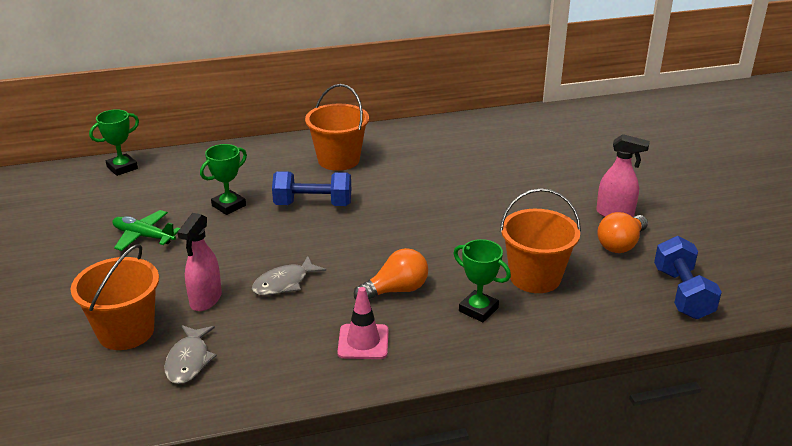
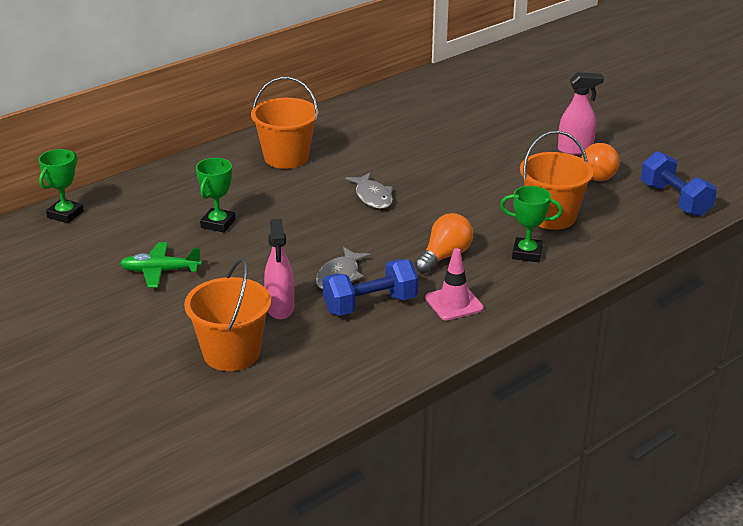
camera: 25 degrees left, 0 degrees up
grey fish [164,325,217,384] -> grey fish moved to [345,172,393,209]
blue dumbbell [272,171,351,206] -> blue dumbbell moved to [323,259,418,316]

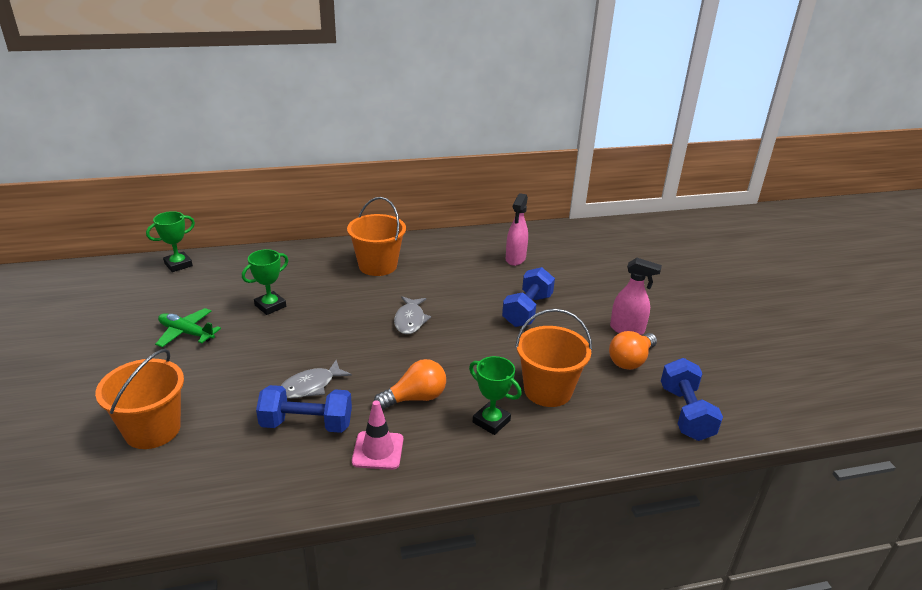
camera: 25 degrees right, 0 degrees up
pink spray bottle [264,219,294,319] -> pink spray bottle moved to [506,193,528,266]
none -> blue dumbbell [502,267,555,327]

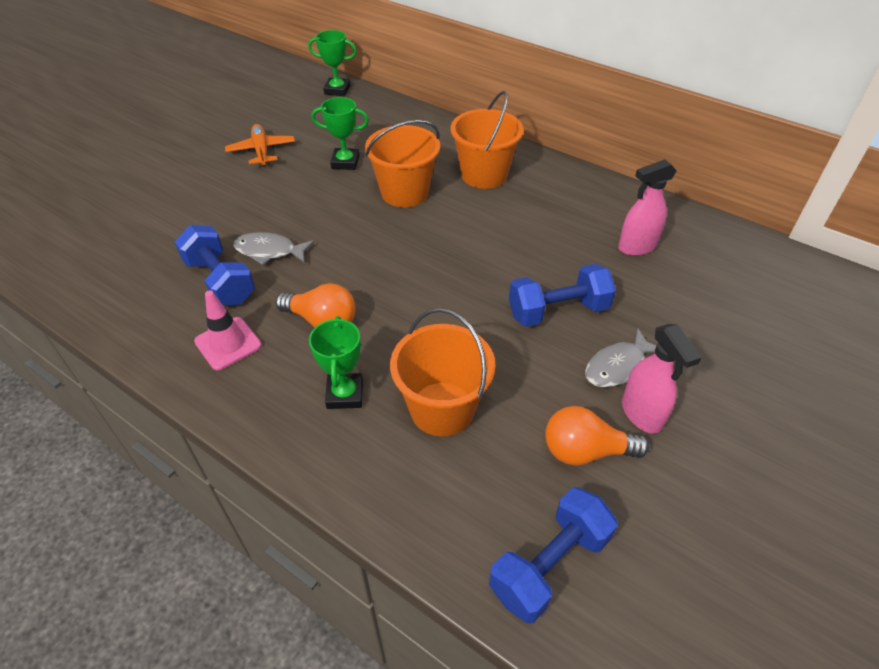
camera: 50 degrees right, 15 degrees up
orange bucket [95,349,184,449] -> orange bucket moved to [365,120,440,207]
green plane [155,308,221,347] -> orange plane [225,124,295,166]
grey fish [394,296,431,334] -> grey fish moved to [585,328,656,388]

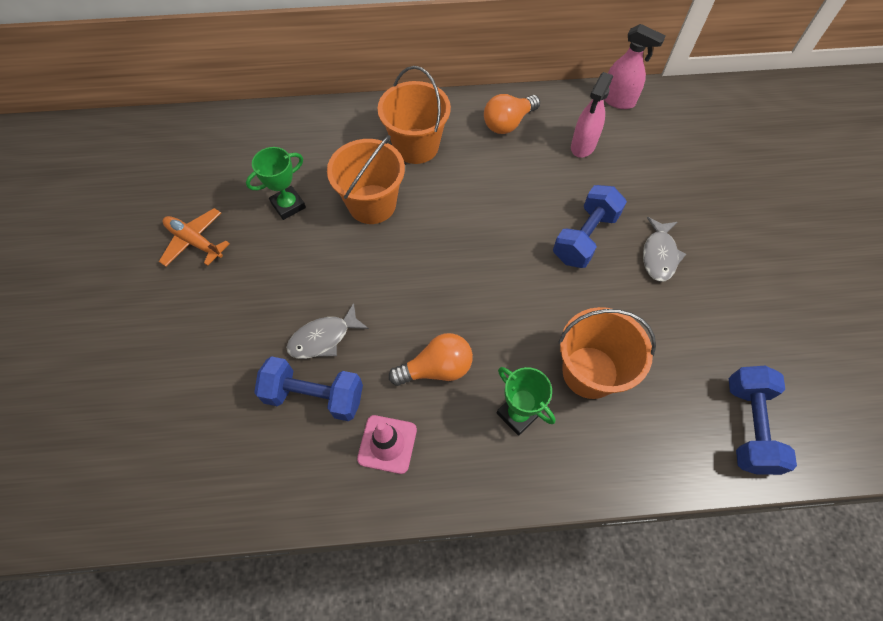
camera: 40 degrees left, 15 degrees up
green trophy [308,30,357,96] -> none
orange light bulb [545,406,649,466] -> orange light bulb moved to [484,94,540,134]
pink spray bottle [622,324,702,434] -> pink spray bottle moved to [604,24,666,109]

